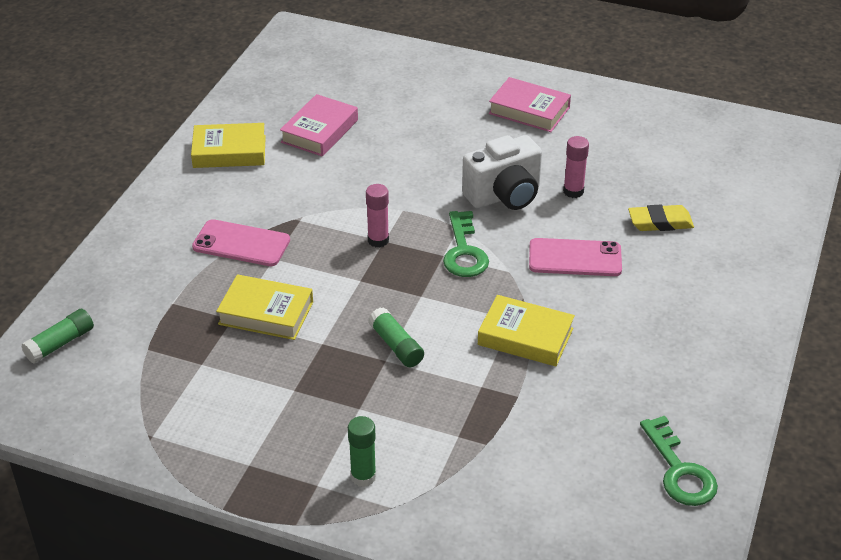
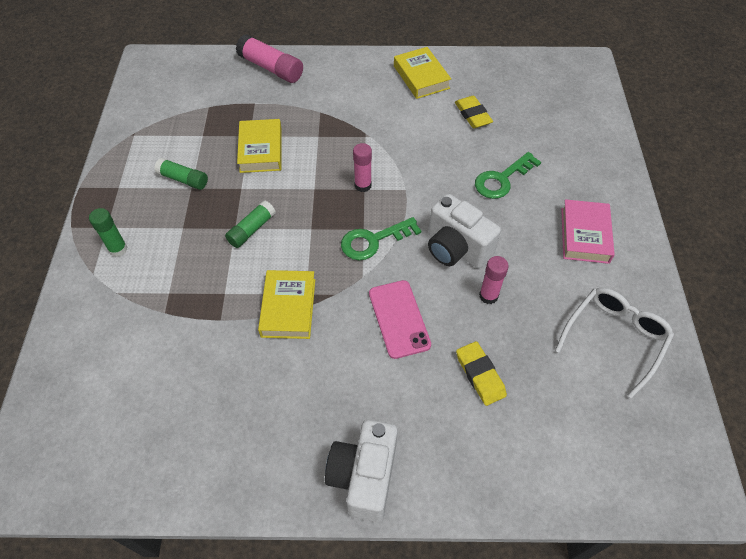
camera: 70 degrees right, 15 degrees up
green glue stick [21,309,94,364] -> green glue stick moved to [154,158,208,190]
pink phone [192,219,290,266] -> none
pink book [280,94,358,156] -> yellow eraser [455,96,493,128]
green key [640,416,718,506] -> green key moved to [475,152,541,199]
none -> pink glue stick [236,34,303,83]
none -> white camera [325,420,398,522]
none -> white glasses [555,288,674,398]

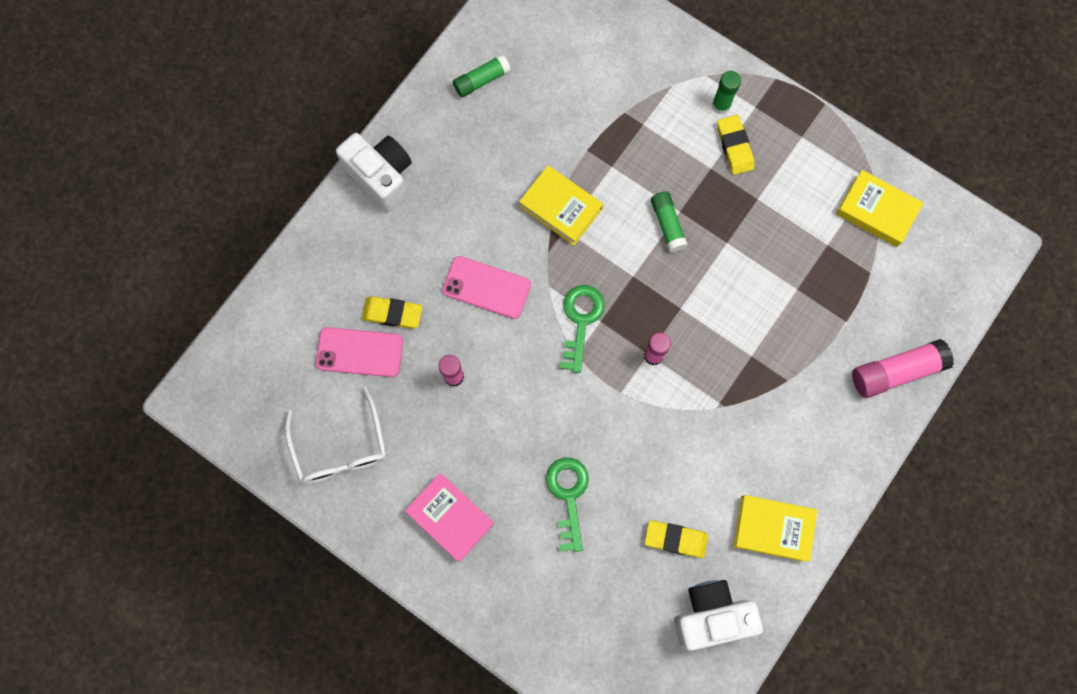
camera: 125 degrees right, 20 degrees up
green glue stick [154,158,208,190] -> green glue stick moved to [453,54,511,97]
yellow book [237,119,282,173] -> yellow book moved to [836,170,923,247]
white camera [428,194,501,268] -> white camera moved to [674,580,763,651]
none -> pink phone [316,327,403,377]
none -> yellow eraser [717,115,754,175]

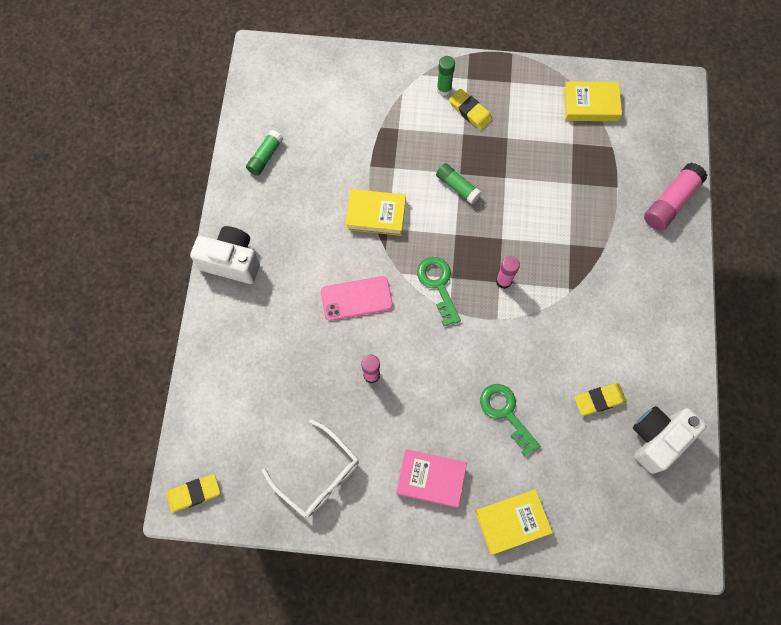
camera: 30 degrees left, 5 degrees down
pink phone [316,327,403,377] -> none
yellow eraser [362,296,422,329] -> yellow eraser moved to [166,474,220,513]
yellow book [733,495,817,562] -> yellow book moved to [475,489,553,555]

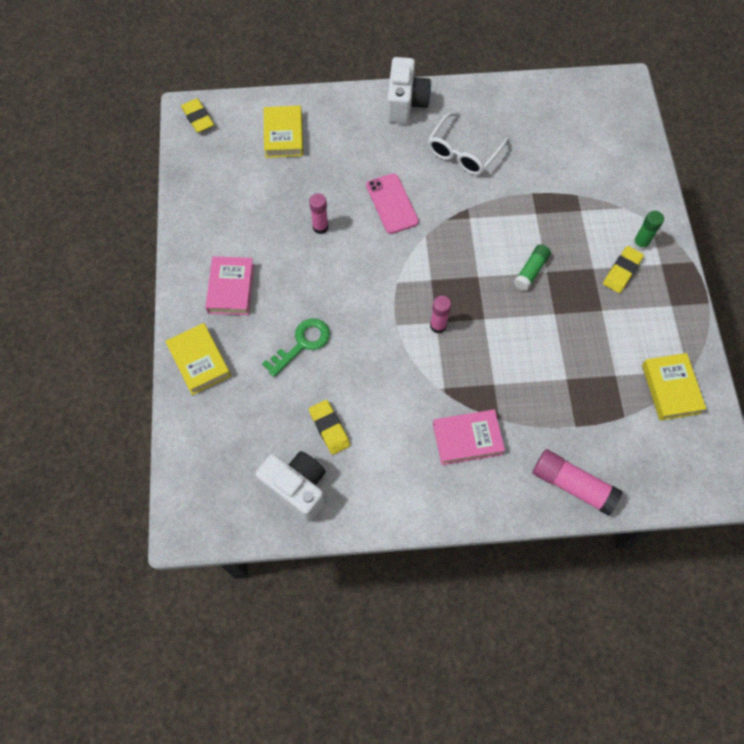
camera: 80 degrees right, 5 degrees down
green glue stick [246,130,283,176] -> none
white glasses [262,419,359,518] -> white glasses moved to [427,112,509,175]
yellow book [345,189,406,236] -> yellow book moved to [264,105,303,158]
green key [417,257,461,326] -> none
none -> pink book [433,409,505,465]

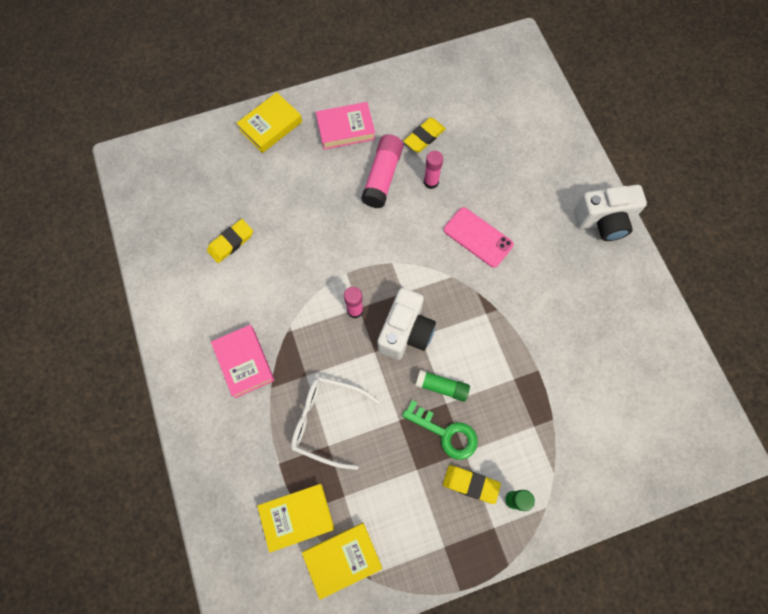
camera: 75 degrees right, 5 degrees up
yellow eraser [181,98,214,133] -> yellow eraser moved to [403,118,446,152]
white camera [255,451,326,522] -> white camera moved to [377,288,436,360]
green key [262,318,330,377] -> green key moved to [402,400,478,460]
yellow book [264,105,303,158] -> yellow book moved to [257,484,334,552]
pink phone [366,173,419,234] -> pink phone turned 75 degrees clockwise [444,207,514,268]
white glasses [427,112,509,175] -> white glasses moved to [291,376,380,470]
pink glue stick [533,449,623,516] -> pink glue stick moved to [361,134,403,208]

